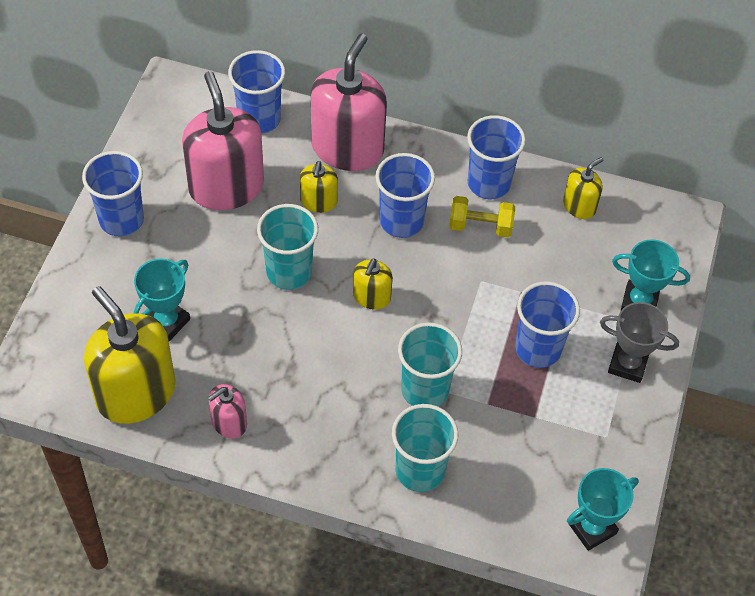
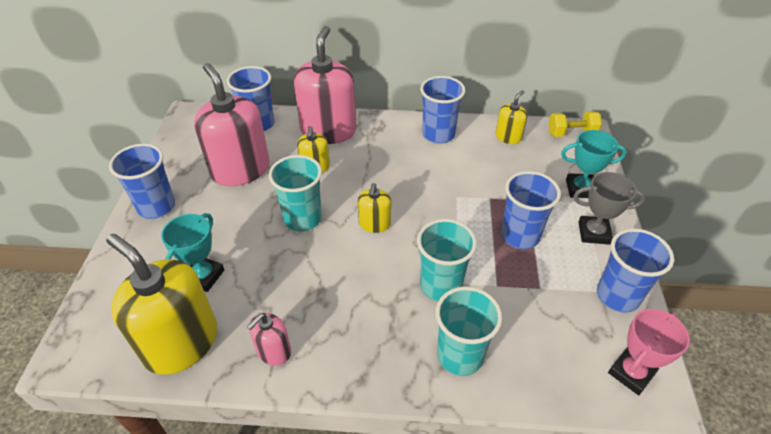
camera: 10 degrees left, 10 degrees down
blue cup [375,153,435,238] -> blue cup moved to [597,229,674,313]
yellow dumbbell [449,196,515,237] -> yellow dumbbell moved to [548,111,602,137]
turquoise trophy [567,468,638,551] -> pink trophy [608,309,690,395]

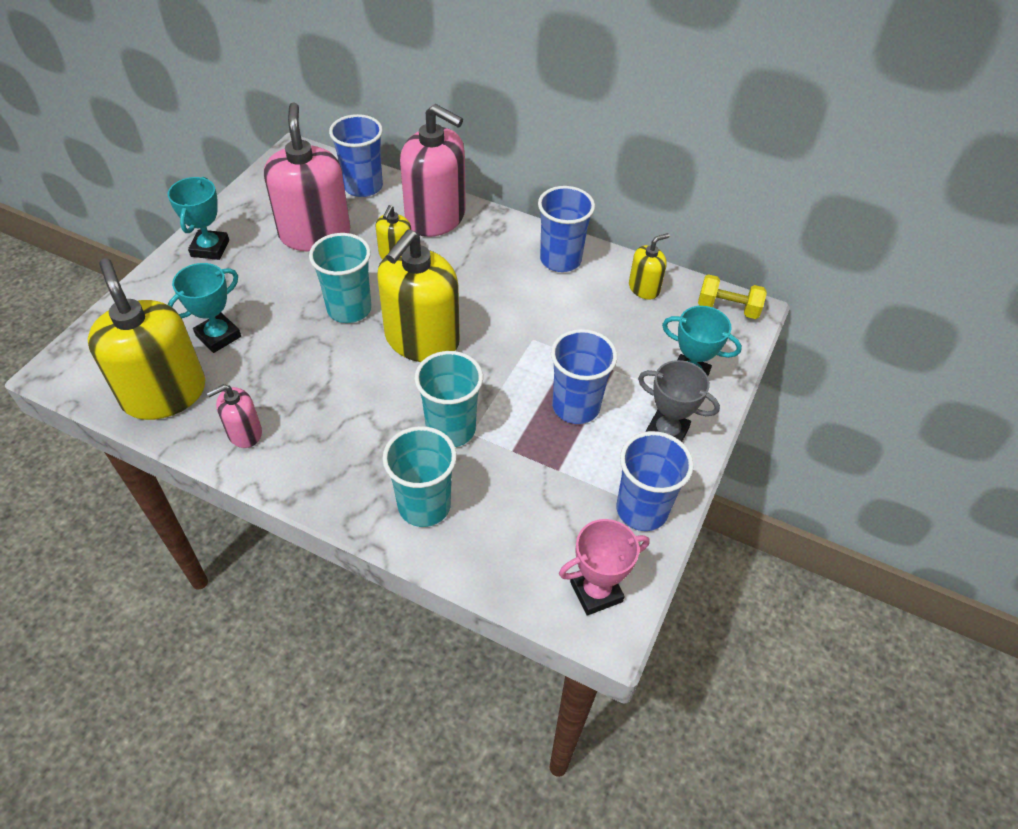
camera: 20 degrees right, 5 degrees up
blue cup [109,144,175,219] -> turquoise trophy [168,177,229,260]
pink soap dispenser [294,26,356,144] -> pink soap dispenser turned 90 degrees clockwise [400,104,466,237]
yellow soap dispenser [358,183,391,233] -> yellow soap dispenser [377,229,460,362], size x2.06

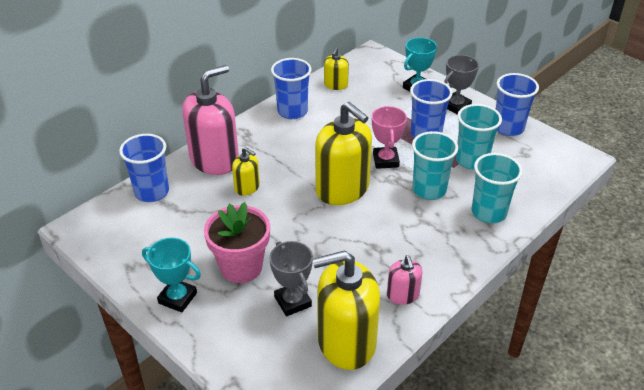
camera: 70 degrees left, 10 degrees down
turquoise trophy [168,263,241,353] -> grey trophy [269,241,313,317]
pink soap dispenser [264,102,350,252] -> none
turquoise cup [309,233,371,323] -> turquoise cup moved to [456,104,502,170]
pink trophy [559,519,650,616] -> pink trophy moved to [372,106,407,169]
yellow soap dispenser [629,233,670,300] -> yellow soap dispenser turned 150 degrees counterclockwise [324,47,349,90]
yellow dumbbell [698,274,767,319] -> none
none -> pink flower pot [204,202,270,283]

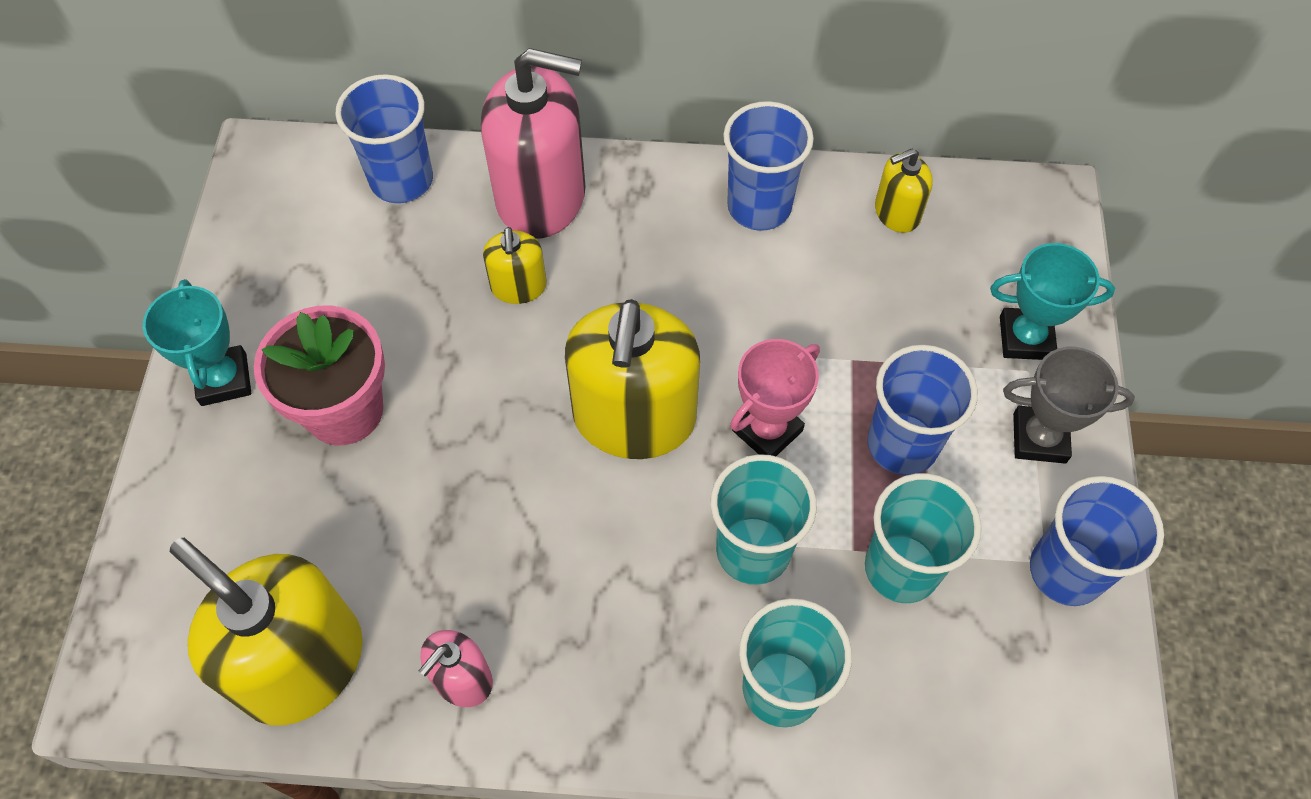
camera: 50 degrees right, 20 degrees up
grey trophy [269,241,313,317] -> none

